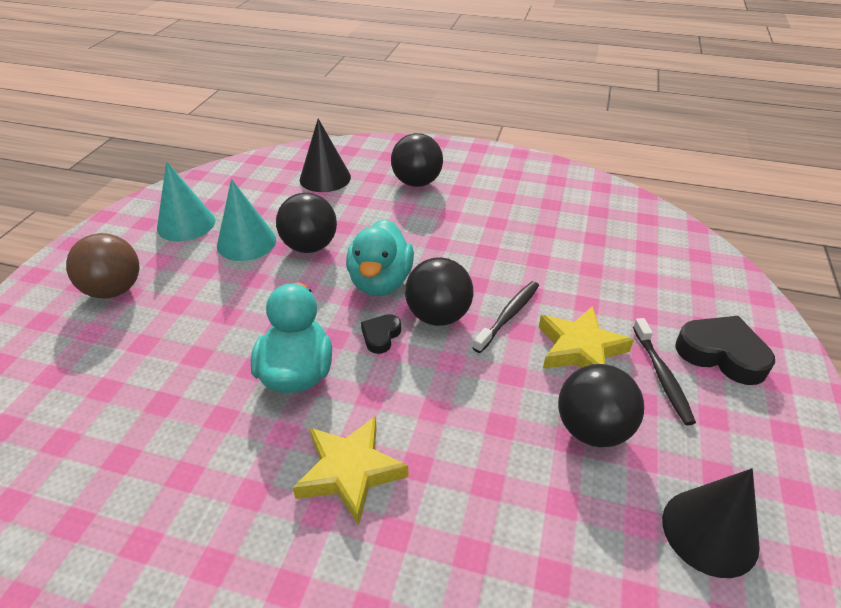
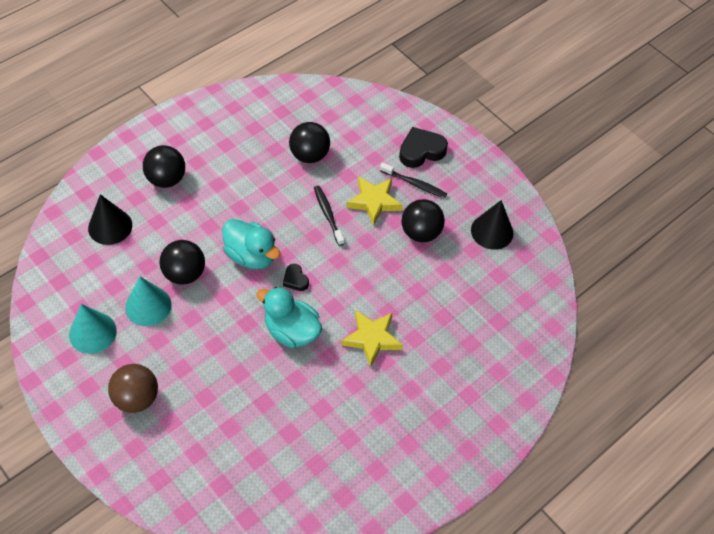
camera: 60 degrees left, 15 degrees up
black ball [405,257,473,326] -> black ball moved to [289,122,330,163]

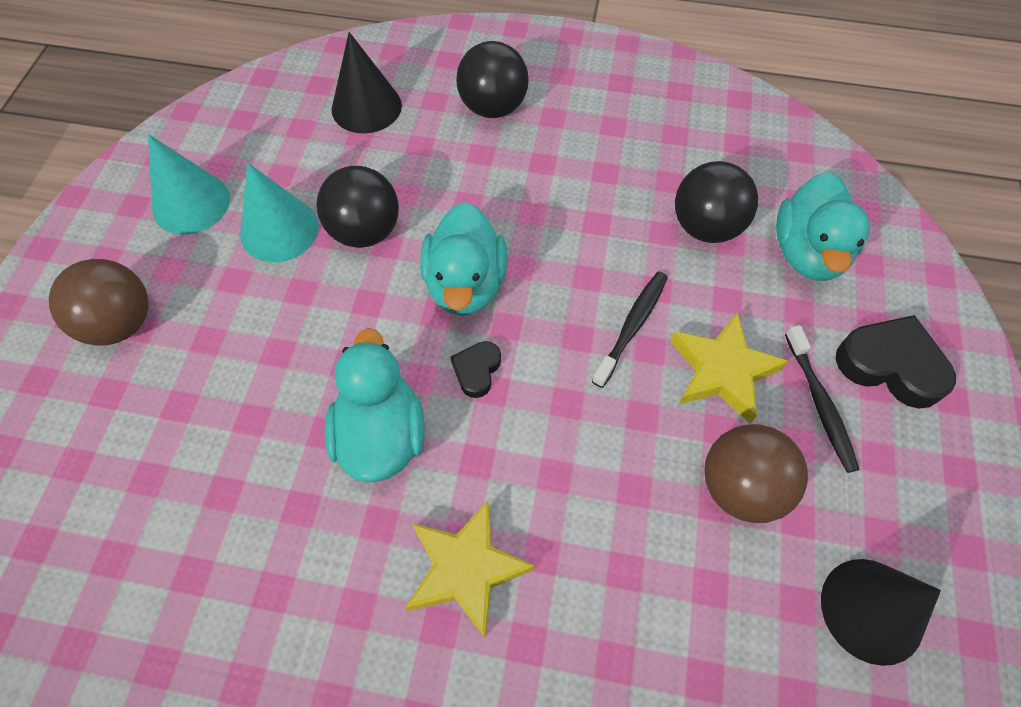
camera: 55 degrees right, 5 degrees up
black ball [401,199,445,242] -> brown ball [705,424,808,523]
none -> turquoise duck [776,172,870,281]

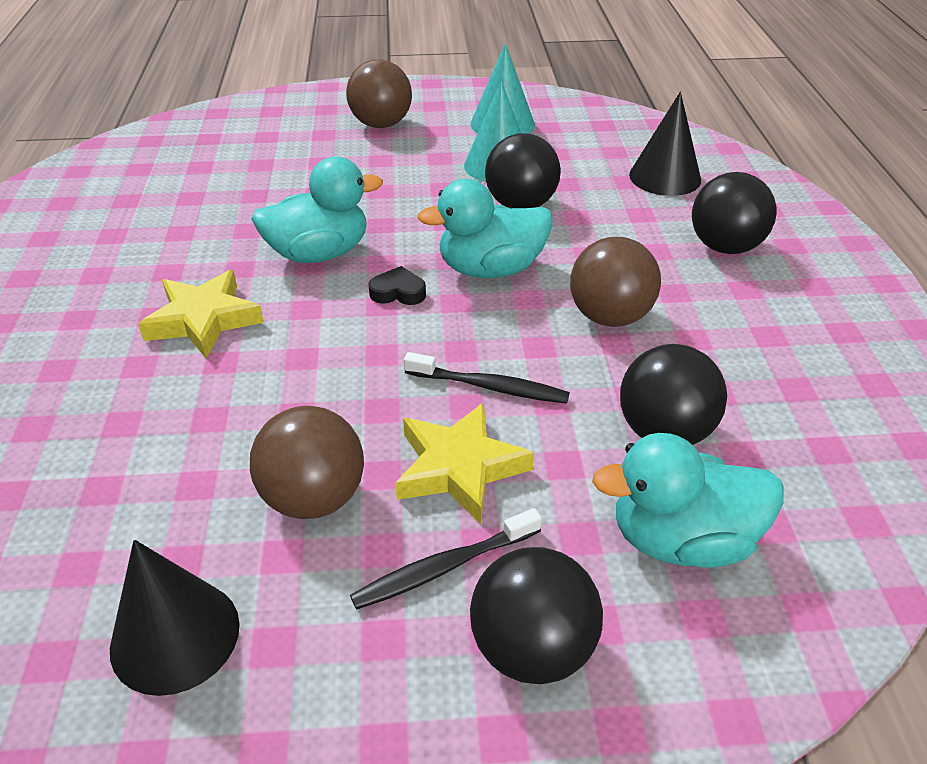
camera: 75 degrees right, 20 degrees down
black heart [836,315,956,409] -> black ball [470,547,603,684]
none -> brown ball [570,237,661,327]

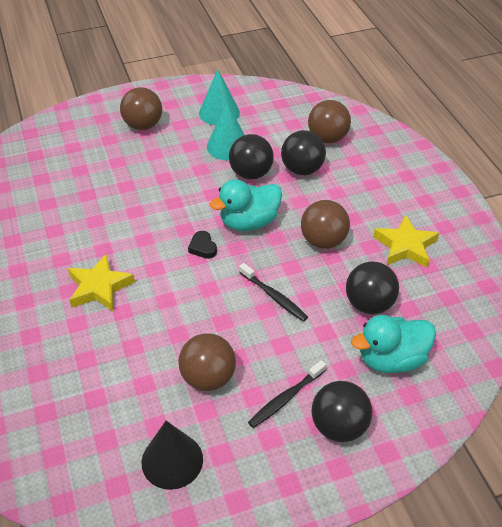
camera: 15 degrees left, 5 degrees up
turquoise duck [252,157,383,263] -> none
black heart [369,266,426,305] -> black heart turned 105 degrees counterclockwise [188,231,217,259]
yellow star [395,402,534,524] -> yellow star moved to [373,215,439,268]
black toothbrush [404,352,570,404] -> black toothbrush turned 45 degrees clockwise [239,263,308,322]
black cone [629,92,701,196] -> brown ball [308,100,351,143]
black ball [692,172,777,254] -> black ball moved to [281,130,326,175]

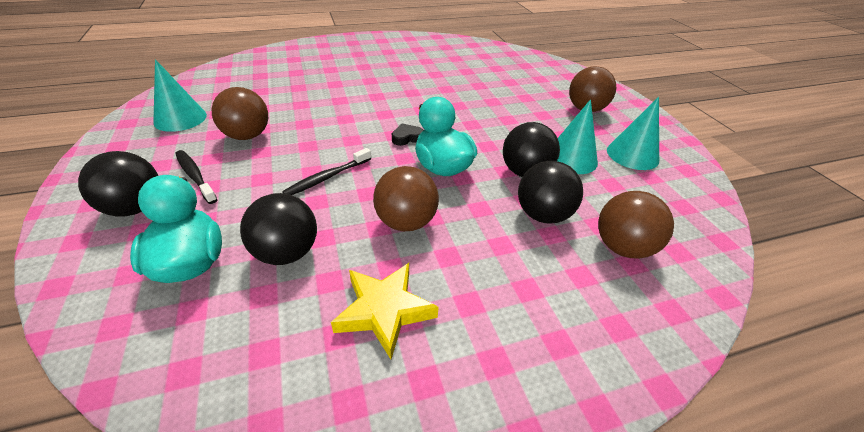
camera: 90 degrees right, 5 degrees down
yellow star [68,254,135,311] -> none
black cone [141,421,203,490] -> turquoise cone [153,59,207,132]

